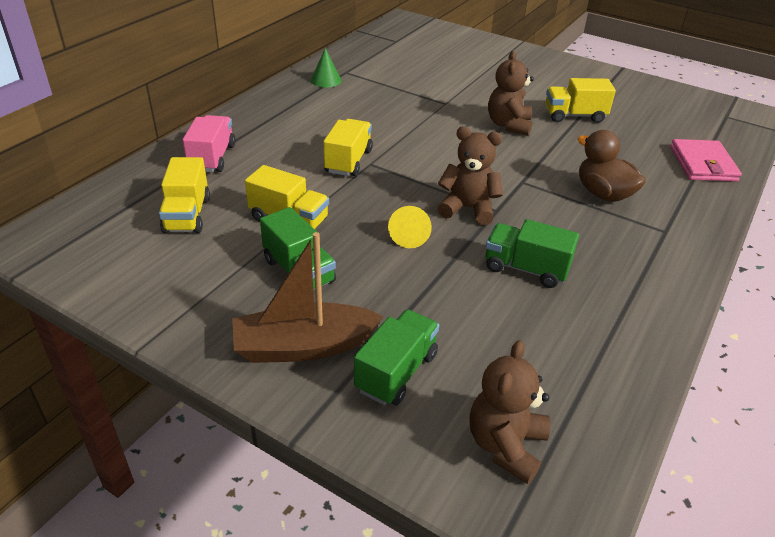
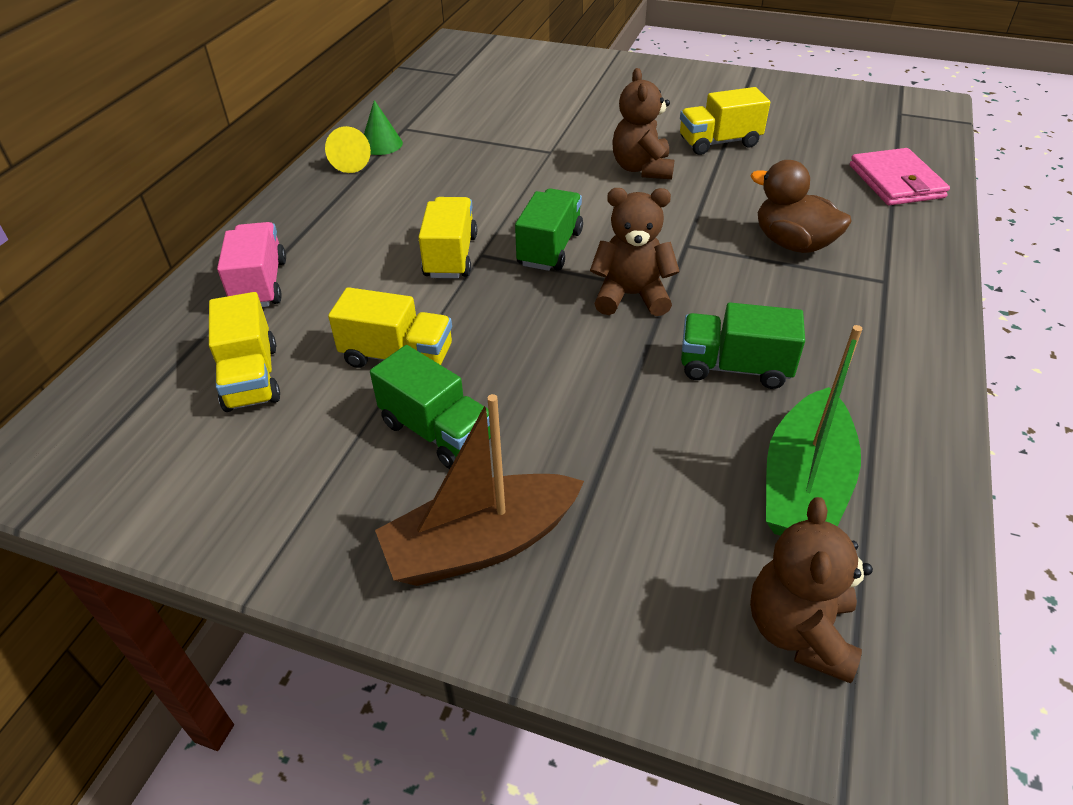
camera: 10 degrees left, 5 degrees up
green truck [354,310,439,405] -> green truck moved to [515,188,583,271]
yellow cone [388,206,432,248] -> yellow cone moved to [325,126,371,173]
none -> green boat [766,325,862,536]

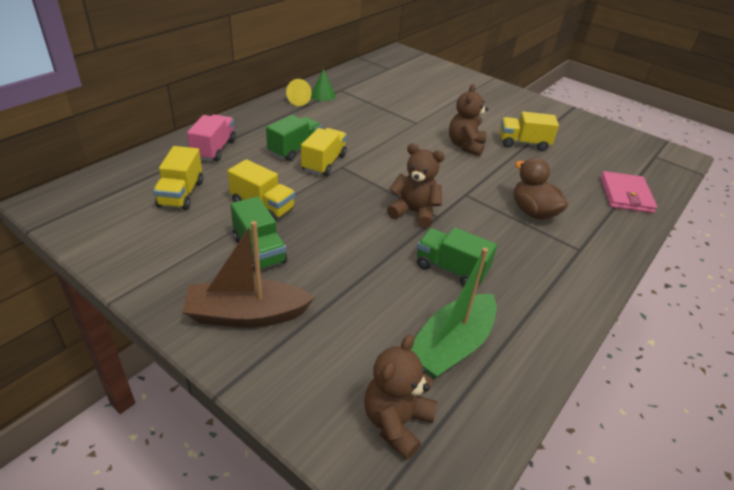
camera: 15 degrees right, 5 degrees down
green truck [515,188,583,271] -> green truck moved to [266,115,322,161]

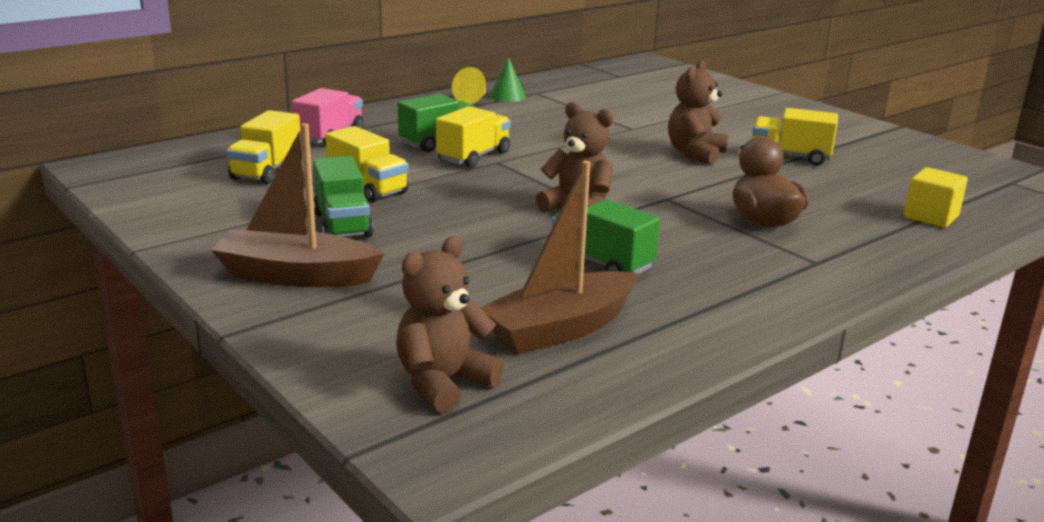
camera: 15 degrees right, 15 degrees down
green boat [411,248,497,380] -> brown boat [479,161,637,354]
pink wallet [600,171,657,213] -> yellow cube [904,167,968,228]

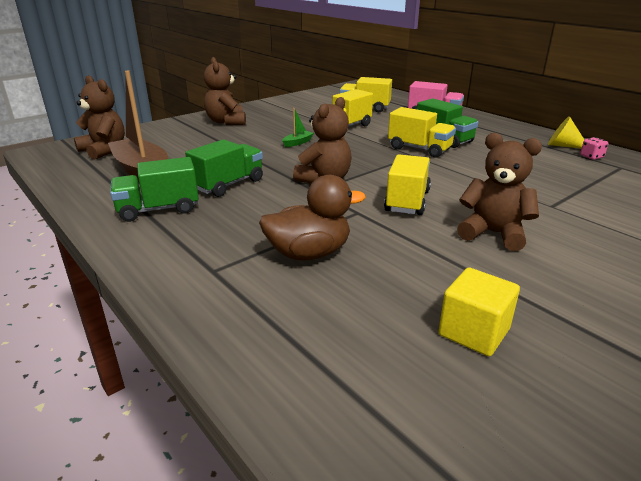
camera: 90 degrees right, 5 degrees up
brown boat [211,123,385,287] -> brown teddy bear [204,57,246,125]
green truck [313,156,373,238] -> green truck moved to [110,157,199,222]
green cone [489,57,526,102] -> pink dice [580,137,608,160]
yellow truck [752,108,838,166] -> yellow truck moved to [384,154,431,215]
yellow cube [904,167,968,228] -> yellow cube moved to [438,267,520,356]
none -> green boat [282,108,314,147]

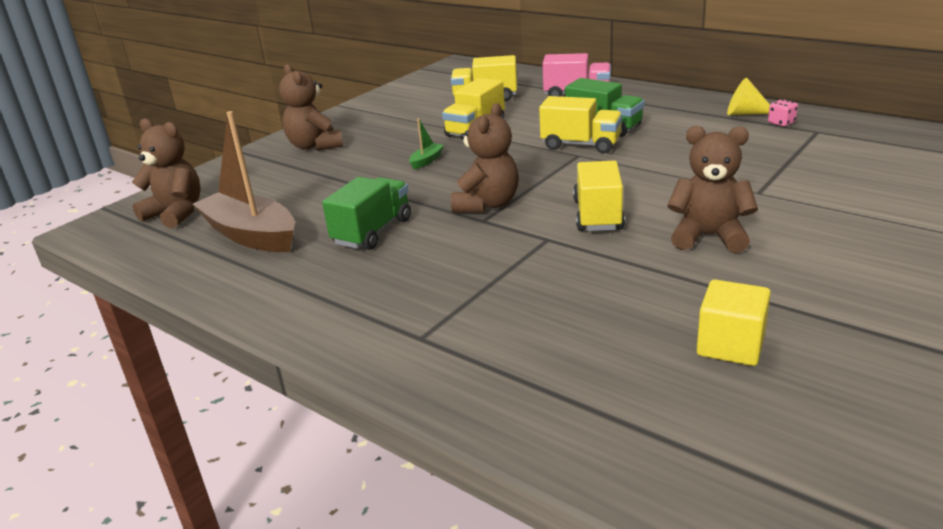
camera: 10 degrees left, 0 degrees up
green truck [110,157,199,222] -> none
brown duck [259,175,366,260] -> none

